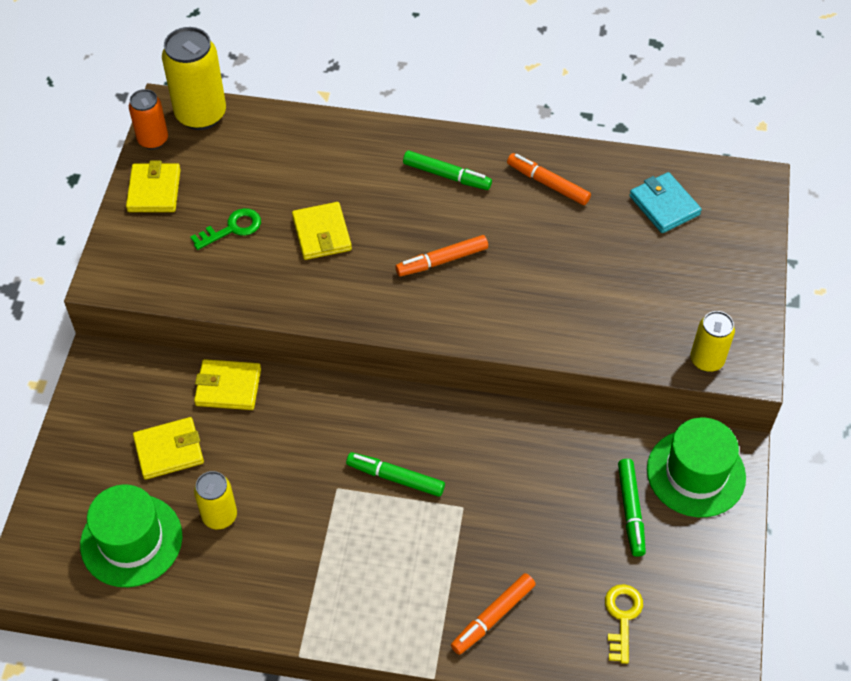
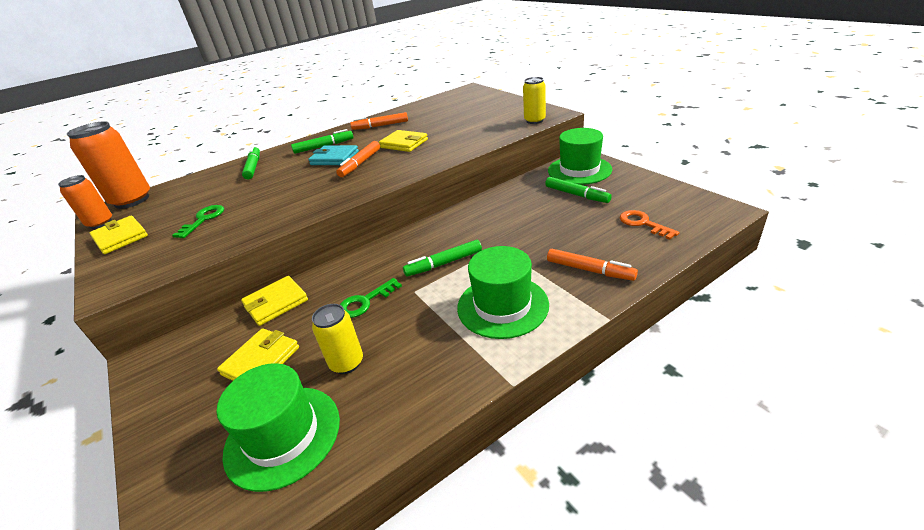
camera: 40 degrees left, 20 degrees down
yellow can [162,27,226,130] -> orange can [67,121,150,209]
yellow wallet [292,202,352,260] -> yellow wallet moved to [379,130,428,152]
orange marker [451,573,536,655] -> orange marker turned 60 degrees counterclockwise [547,249,638,281]
yellow key [605,584,643,664] -> orange key [620,210,680,240]
turquoise wallet [629,172,702,233] -> turquoise wallet moved to [308,145,359,165]
none -> green marker [242,146,260,179]
none -> green key [340,278,402,318]
none -> green hat [457,246,549,339]

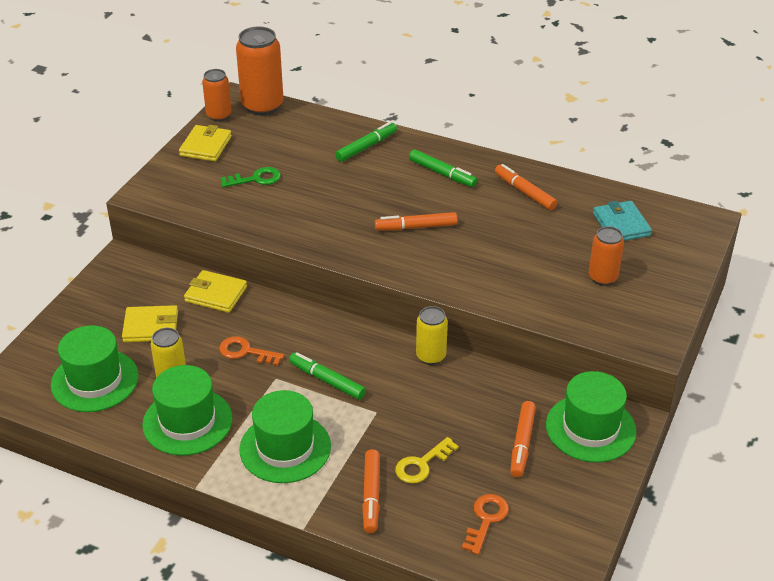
camera: 55 degrees right, 5 degrees up
turquoise wallet [308,145,359,165] -> turquoise wallet moved to [593,201,652,241]
green key [340,278,402,318] -> orange key [219,336,284,366]
yellow wallet [379,130,428,152] -> none
yellow can [523,77,546,124] -> yellow can moved to [416,306,448,365]
green marker [545,177,612,203] -> orange marker [510,401,536,477]
none -> green hat [142,365,233,456]
none -> yellow key [395,437,459,484]
none -> orange can [589,226,624,286]

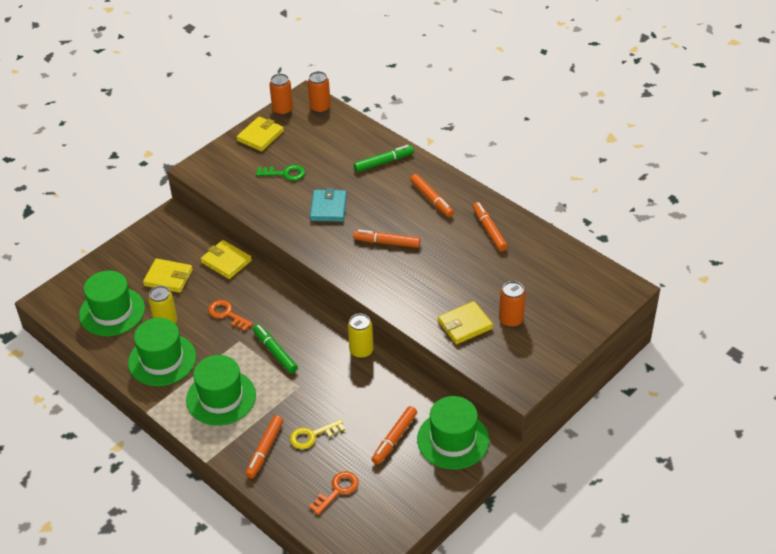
camera: 20 degrees right, 5 degrees up
orange can [236,26,283,116] -> orange can [308,71,331,113], size x0.59
green marker [409,149,477,187] -> orange marker [410,174,454,217]
turquoise wallet [593,201,652,241] -> turquoise wallet moved to [310,188,347,222]
none -> yellow wallet [438,301,493,344]

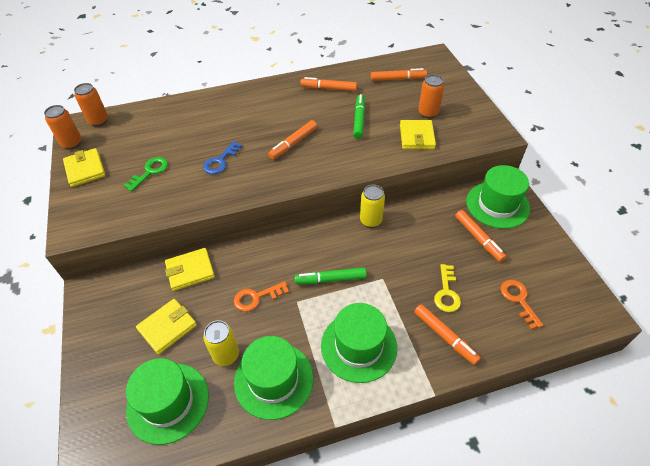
camera: 60 degrees left, 5 degrees up
turquoise wallet [310,188,347,222] -> blue key [203,141,242,174]
green marker [354,145,414,172] -> green marker moved to [353,94,365,139]
orange marker [410,174,454,217] -> orange marker moved to [371,68,427,81]

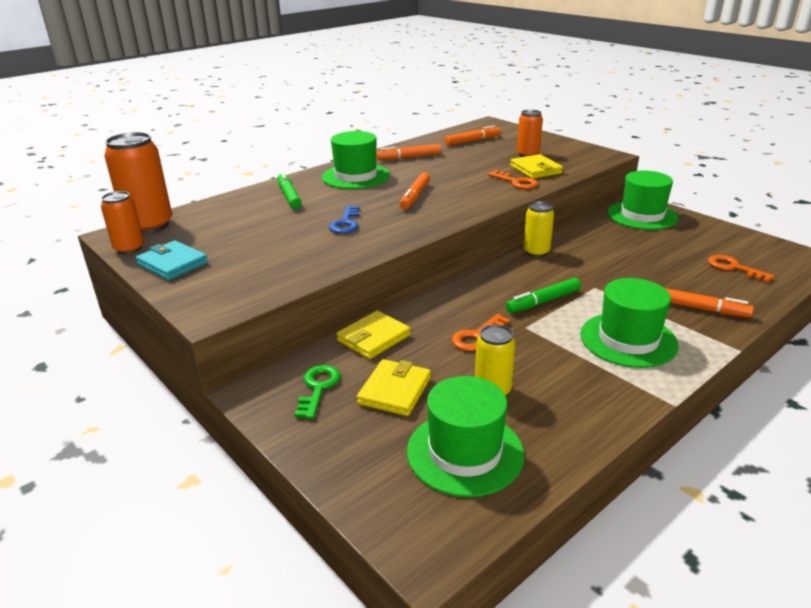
camera: 25 degrees left, 20 degrees down
yellow wallet [63,148,106,187] -> turquoise wallet [136,240,208,280]
orange can [74,83,108,127] -> orange can [104,132,172,234], size x1.68
green key [123,157,168,191] -> green key moved to [294,365,341,419]
green hat [234,336,313,420] -> green hat moved to [322,131,390,189]
green marker [353,94,365,139] -> green marker moved to [277,172,302,209]
yellow key [434,264,461,312] -> none
orange marker [455,210,507,262] -> none
none -> orange key [488,170,538,189]

